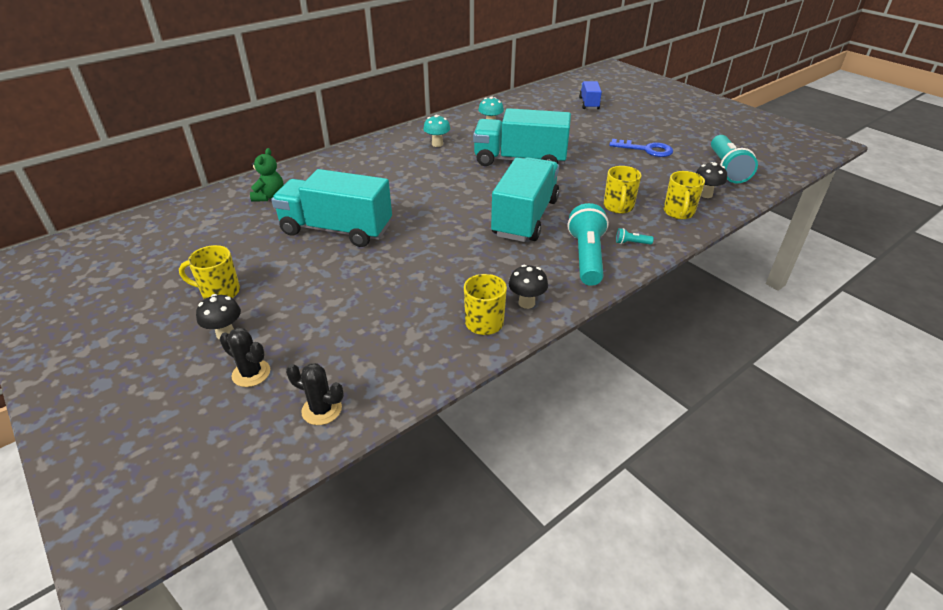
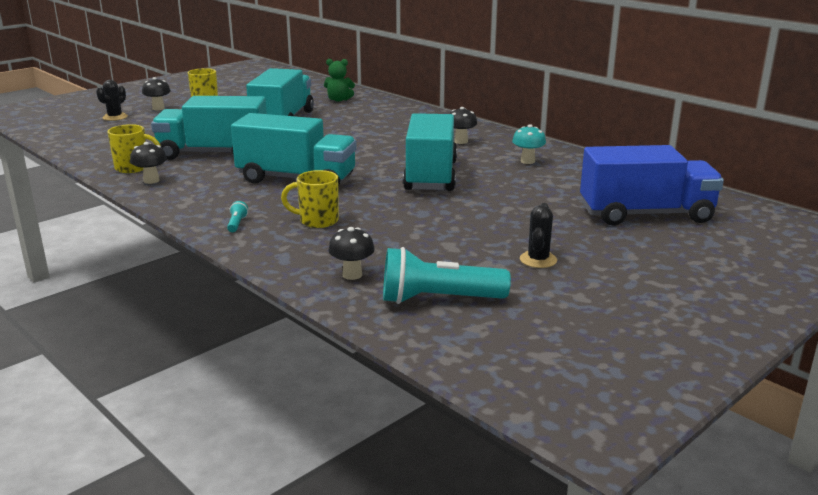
camera: 85 degrees right, 15 degrees down
black cactus [286,363,344,425] -> black cactus moved to [520,203,557,268]
turquoise mushroom [423,115,450,147] -> black mushroom [449,107,477,144]
turquoise flashlight [568,203,609,286] -> none
blue truck [579,81,602,109] -> blue truck [580,145,724,225], size x1.97
blue key [609,139,673,157] -> none
yellow mug [664,171,705,219] -> none
none -> turquoise truck [151,96,267,160]

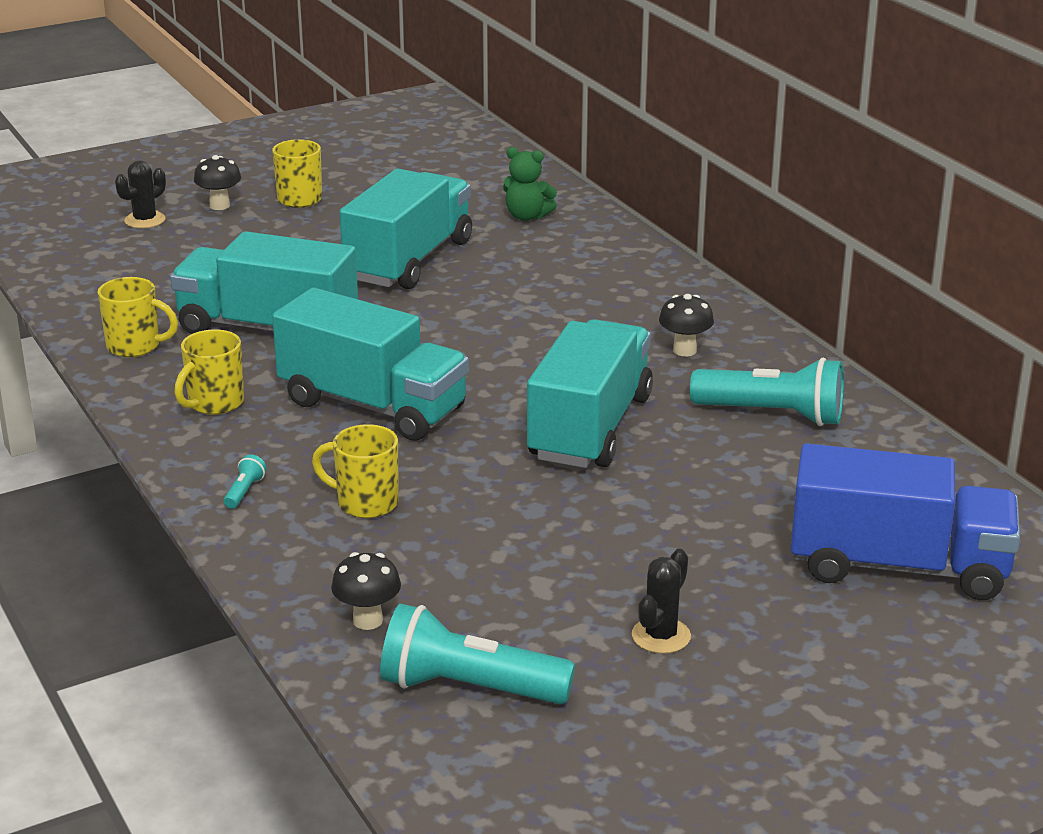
camera: 15 degrees right, 5 degrees up
black mushroom [130,142,167,184] -> none
turquoise mushroom [512,124,546,164] -> turquoise flashlight [690,358,844,426]
none -> yellow mug [174,329,244,415]

